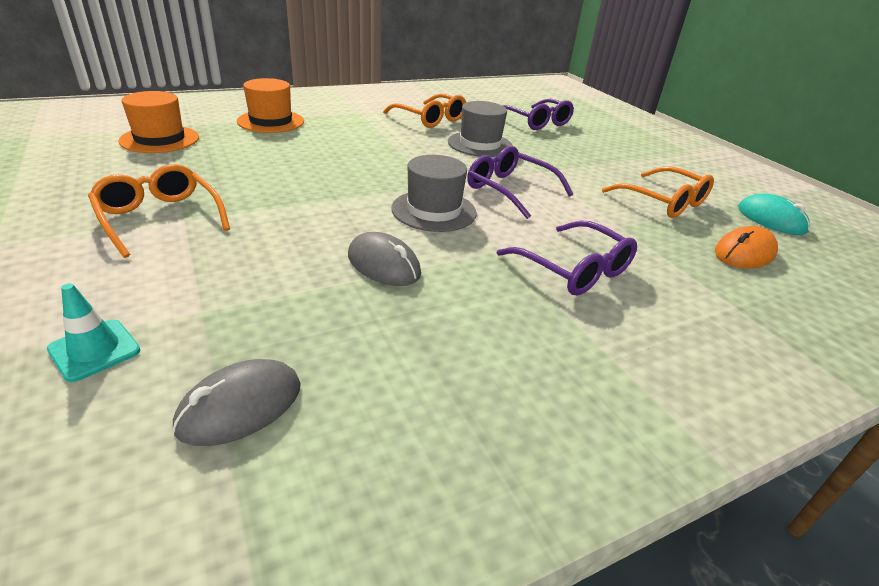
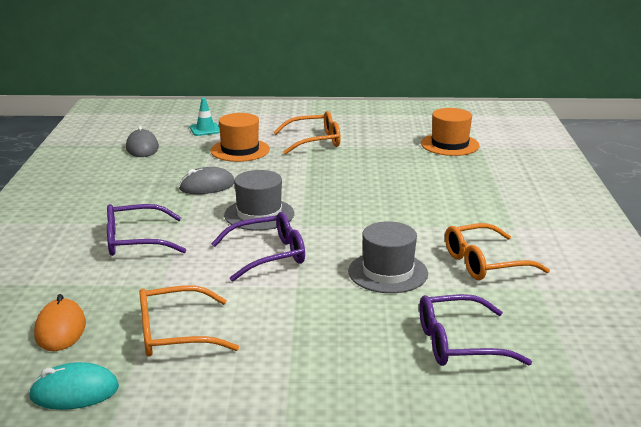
camera: 120 degrees right, 10 degrees down
orange hat [237,78,304,133] -> orange hat moved to [210,113,270,162]

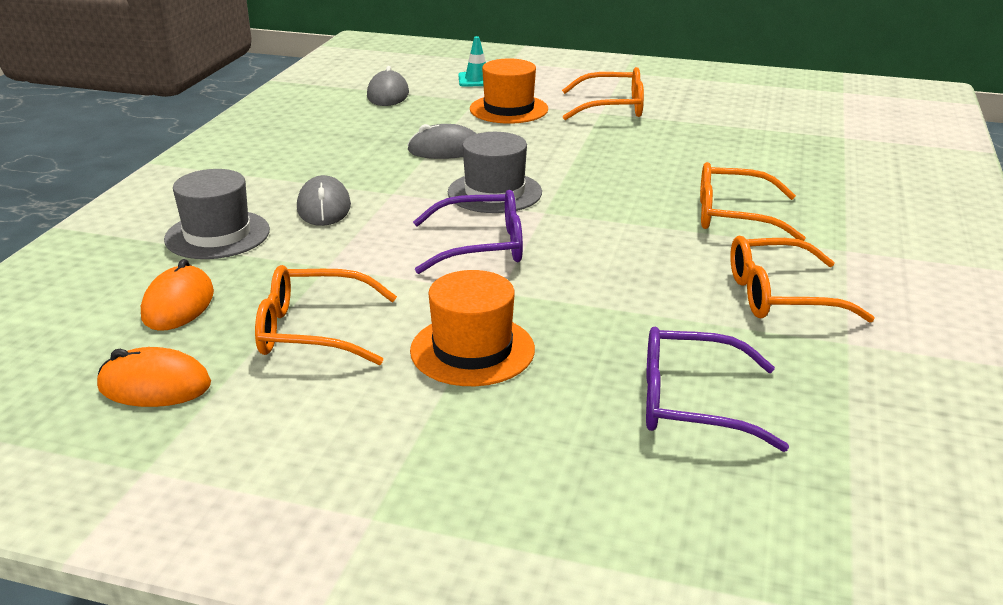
camera: 15 degrees right, 5 degrees up
turquoise mouse [29,362,119,410] -> orange mouse [97,347,211,407]
purple glasses [107,204,187,256] -> grey mouse [297,175,351,226]
grey hat [348,221,428,293] -> grey hat moved to [164,169,270,259]
orange hat [421,108,480,156] -> orange hat moved to [410,270,535,386]
none -> orange glasses [700,162,806,241]

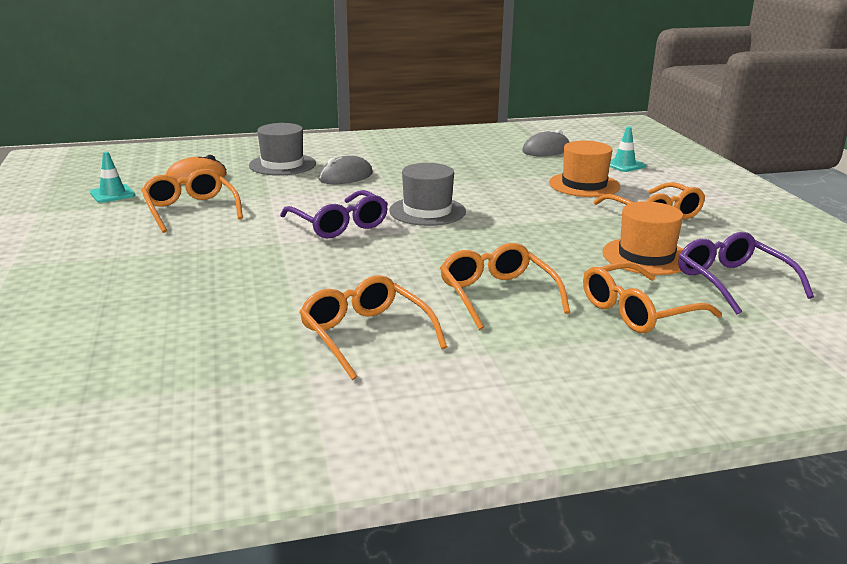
camera: 60 degrees right, 5 degrees down
orange mouse [97,347,211,407] -> turquoise traffic cone [90,152,135,203]
grey mouse [407,124,476,159] -> none
orange hat [410,270,535,386] -> orange hat moved to [602,201,683,275]
purple glasses [646,327,789,452] -> purple glasses moved to [678,232,814,314]
none -> orange glasses [583,262,722,333]

